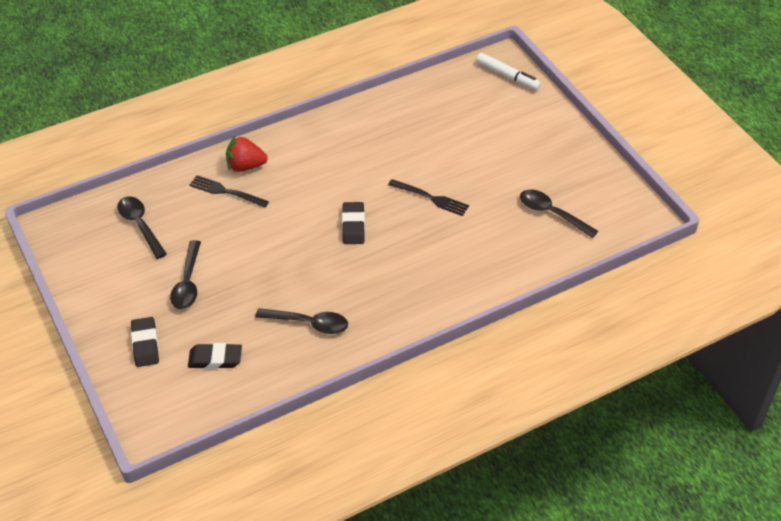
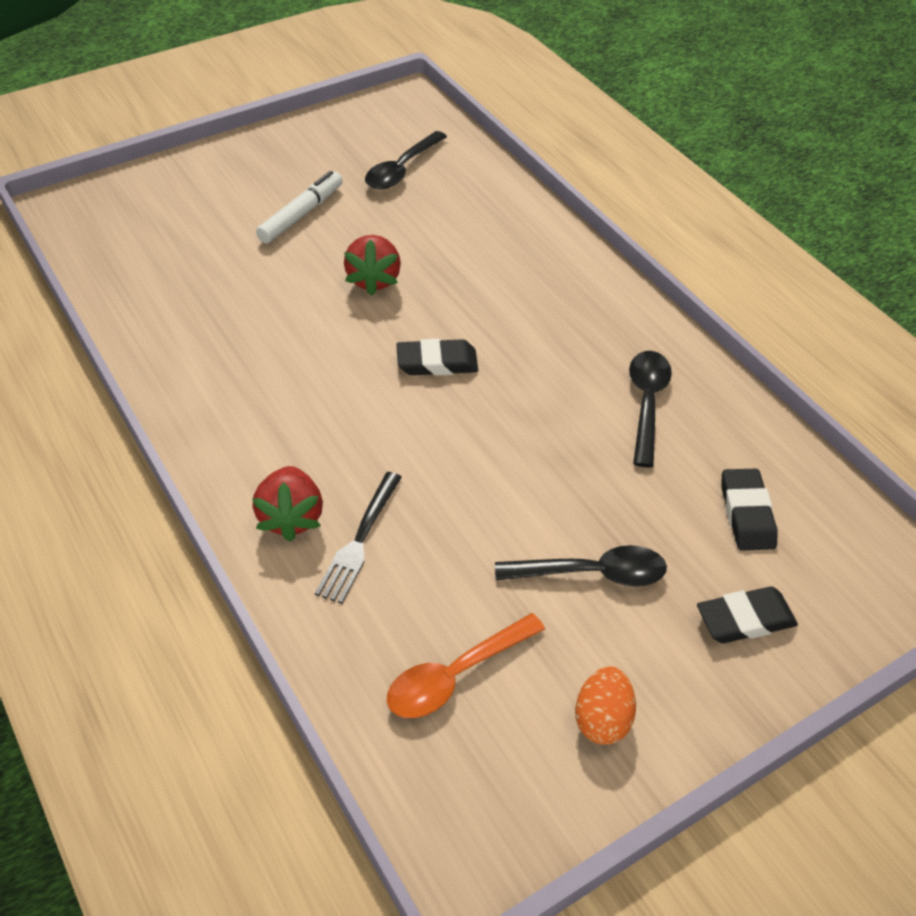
camera: 95 degrees left, 0 degrees up
black spoon [117,196,167,259] -> orange spoon [387,613,545,718]
black fork [388,179,469,216] -> red strawberry [344,235,401,296]
white marker [476,53,541,91] -> white marker moved to [256,171,343,244]
none -> orange egg [575,666,636,745]

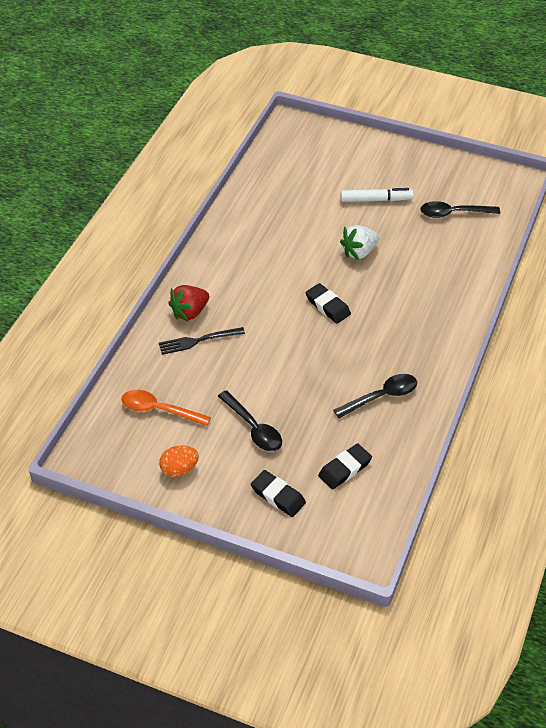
camera: 55 degrees right, 0 degrees up
red strawberry [344,235,401,296] -> white strawberry [340,225,379,260]

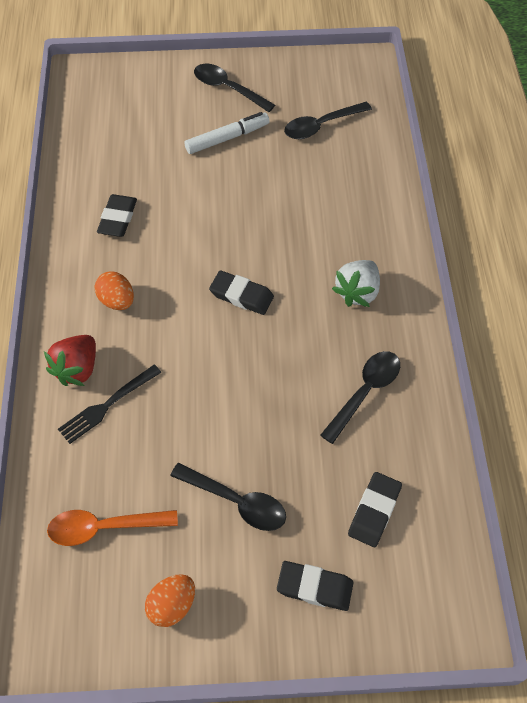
camera: 25 degrees left, 10 degrees up
white strawberry [340,225,379,260] -> white strawberry moved to [332,260,380,307]
none -> orange egg [95,271,134,310]
none -> black eraser [97,194,137,237]
none -> black spoon [194,64,275,112]

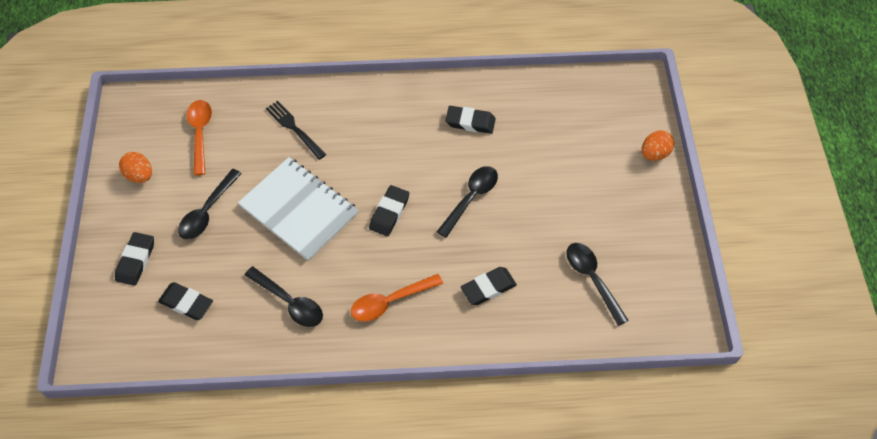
camera: 90 degrees right, 0 degrees up
red strawberry [44,335,96,386] -> none
orange egg [95,271,134,310] -> orange egg moved to [642,131,674,161]
white marker [185,112,270,154] -> none
black spoon [194,64,275,112] -> black spoon moved to [437,166,498,238]
white strawberry [332,260,380,307] -> orange spoon [351,274,443,322]
none -> white notebook [238,157,358,261]
none -> black eraser [461,267,517,305]

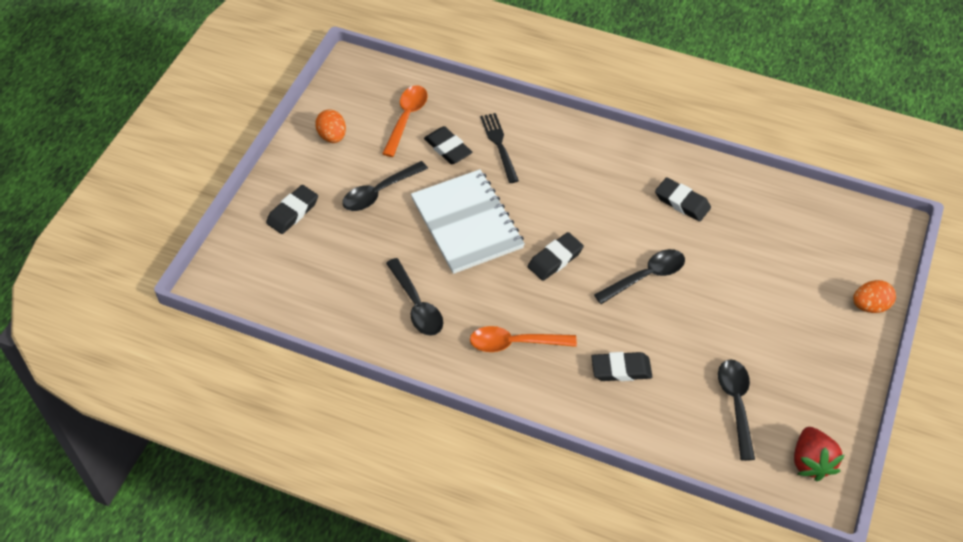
camera: 25 degrees right, 5 degrees down
black eraser [158,282,213,320] -> black eraser moved to [424,126,472,164]
none -> red strawberry [794,427,845,481]

